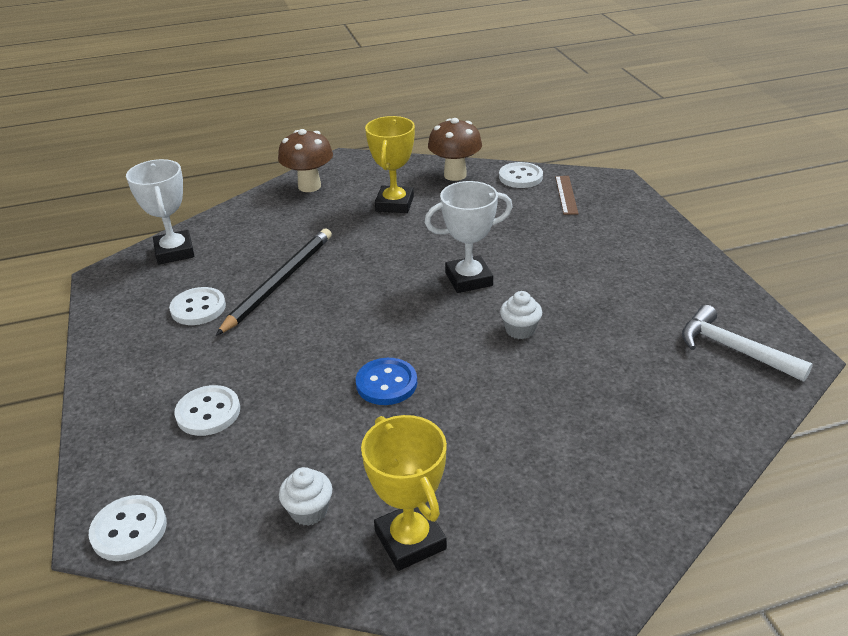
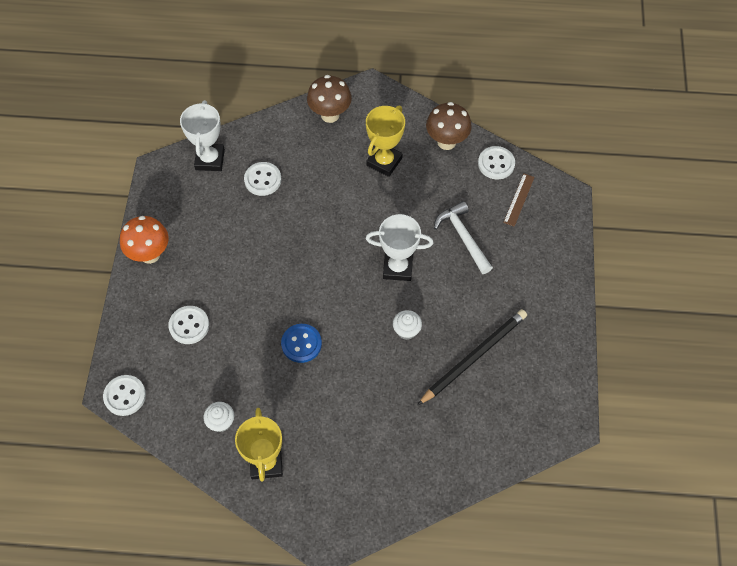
camera: 20 degrees right, 25 degrees up
white button [169,287,226,325] -> white button moved to [244,162,282,196]
black pencil [216,229,332,336] -> black pencil moved to [417,309,527,406]
white hammer [682,305,813,382] -> white hammer moved to [434,201,493,274]
none -> orange mushroom [120,216,169,264]

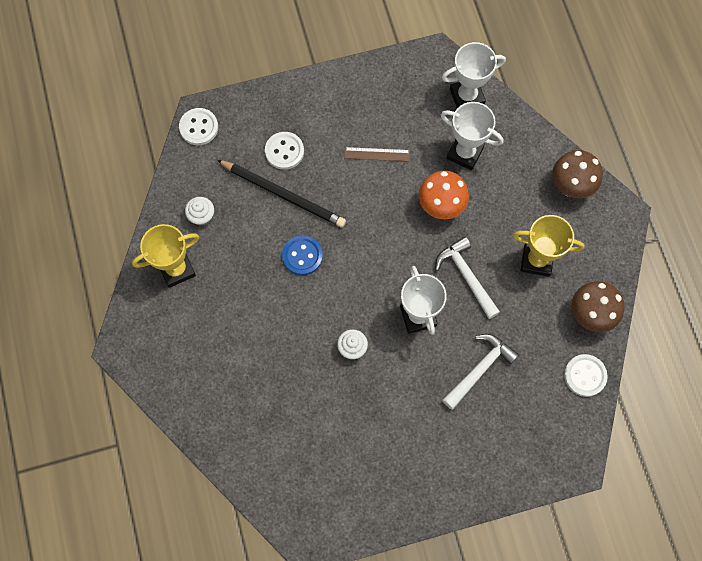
camera: 70 degrees right, 10 degrees up
orange mushroom [120,216,169,264] -> orange mushroom moved to [419,171,469,219]
white button [244,162,282,196] -> white trophy [441,102,504,170]
black pencil [417,309,527,406] -> black pencil moved to [217,160,346,228]
brown ruler [503,174,535,227] -> brown ruler moved to [344,147,410,161]
none -> white hammer [435,236,500,319]

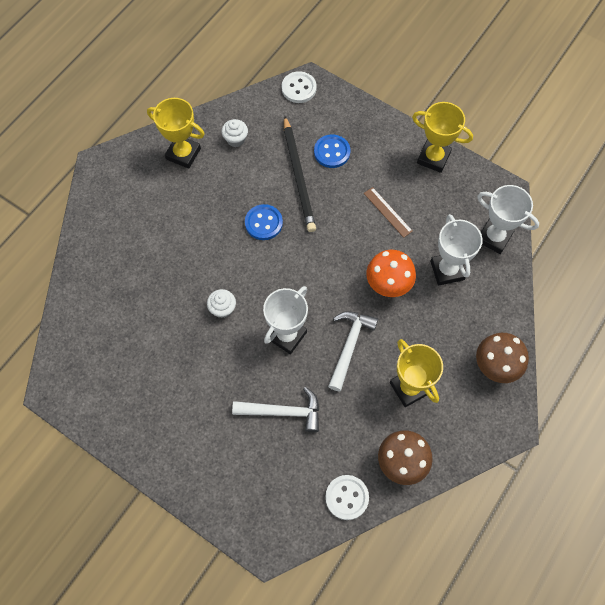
camera: 50 degrees right, 5 degrees down
white button [265,132,304,170] -> blue button [314,134,350,168]
none -> yellow trophy [412,102,473,173]

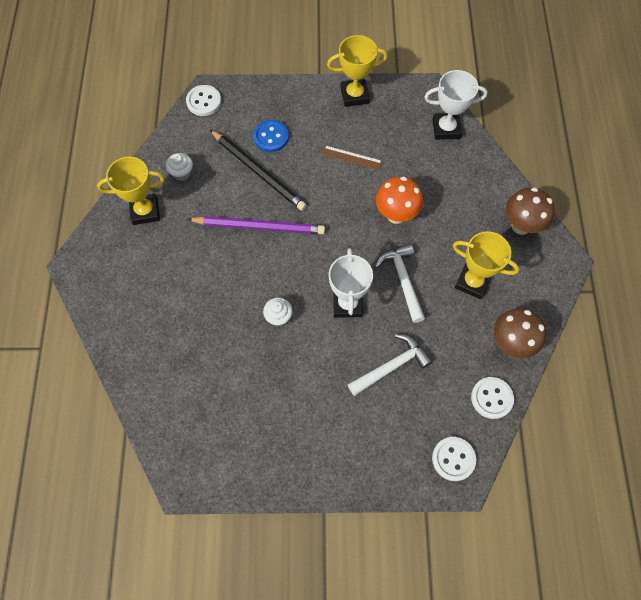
camera: 35 degrees left, 0 degrees up
blue button [245,204,283,240] -> purple pencil [187,216,325,234]
white trophy [430,214,483,286] -> none
none -> white button [432,437,476,481]

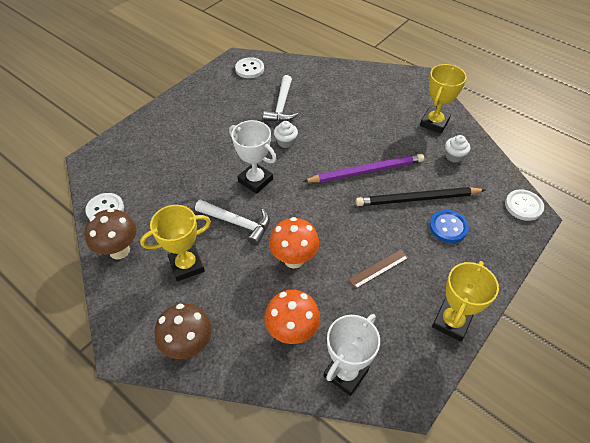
camera: 130 degrees right, 15 degrees down
purple pencil [187,216,325,234] -> purple pencil turned 150 degrees counterclockwise [303,154,424,183]
white hammer [348,334,433,396] -> white hammer moved to [263,75,298,122]
white button [432,437,476,481] -> white button moved to [235,57,264,78]
none -> orange mushroom [265,290,320,344]

